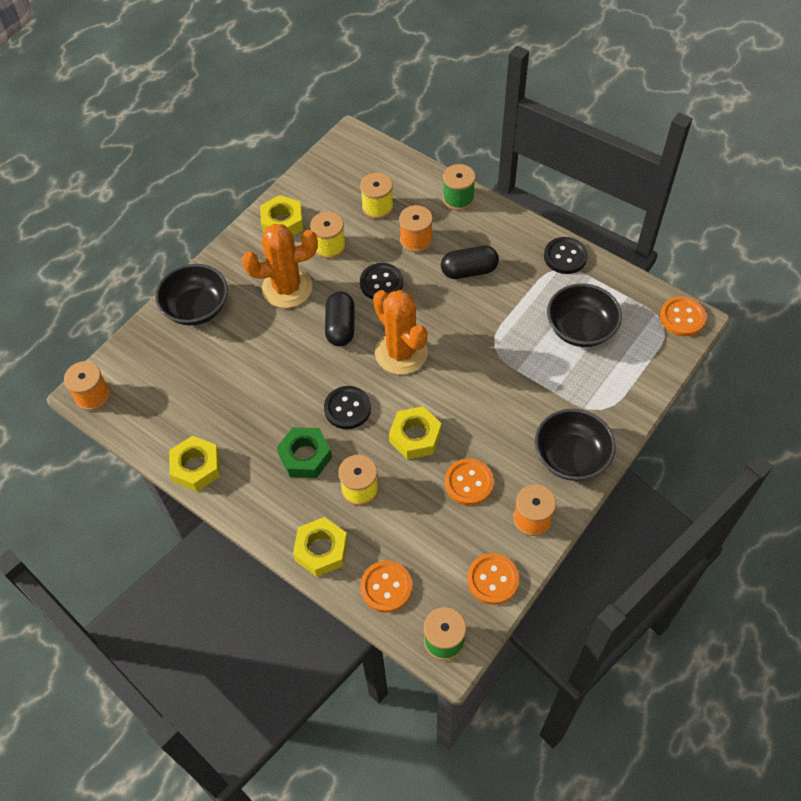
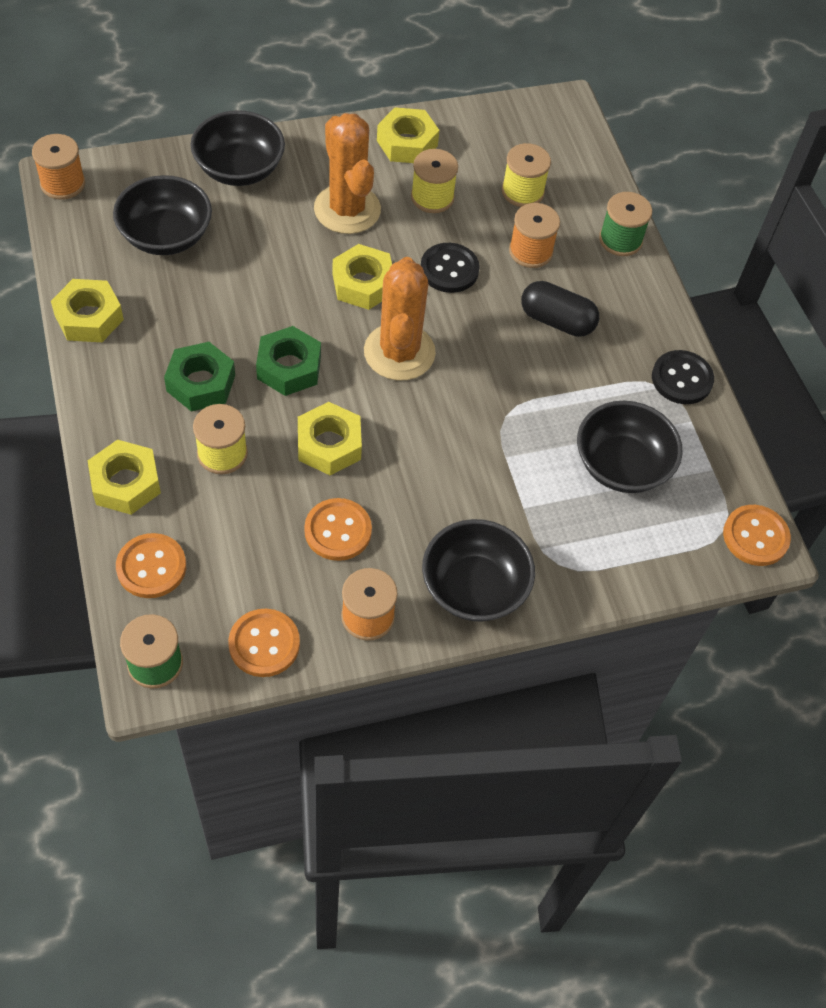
camera: 30 degrees right, 0 degrees up
orange cactus [242,224,318,308] -> orange cactus turned 45 degrees clockwise [314,113,381,234]
black button [324,386,371,429] -> green nut [256,326,321,396]
black capsule [325,291,355,346] -> yellow nut [332,244,392,310]
none -> black bowl [113,175,212,255]

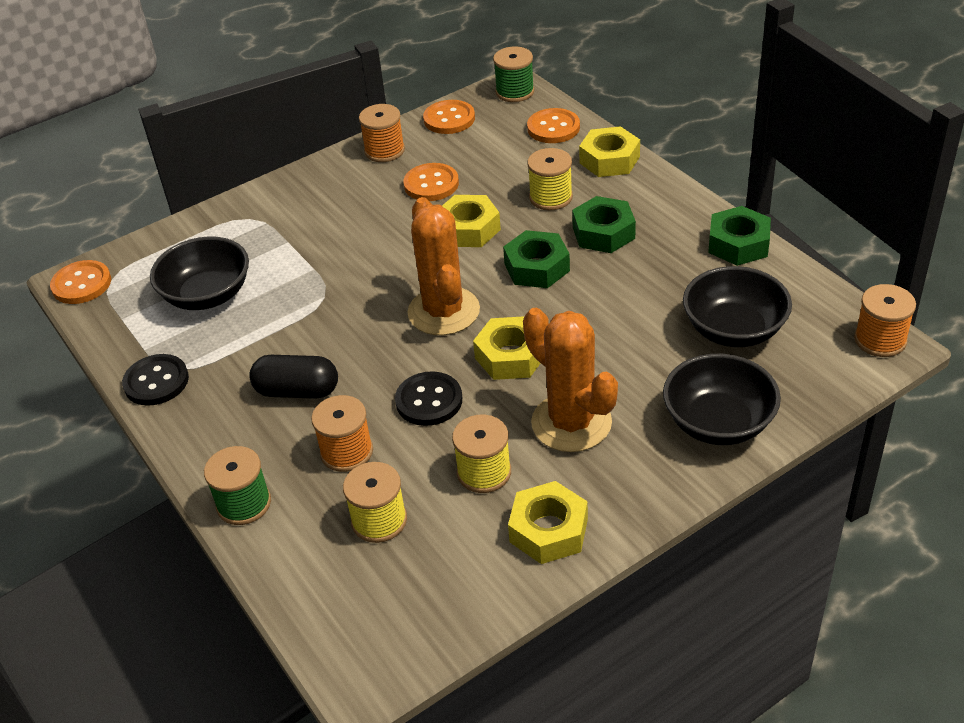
camera: 170 degrees right, 15 degrees down
yellow nut [51,279,124,342] -> green nut [708,206,771,266]
black bowl [422,519,535,621] -> none

